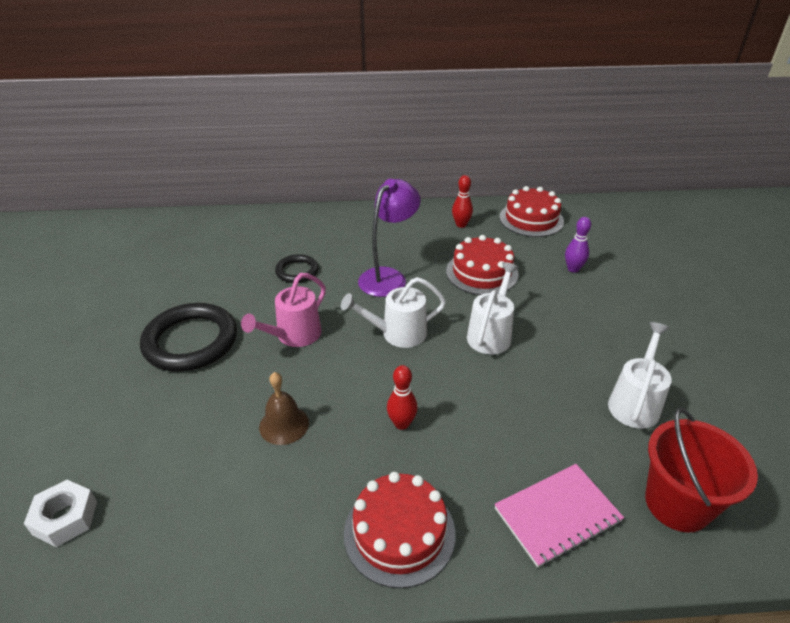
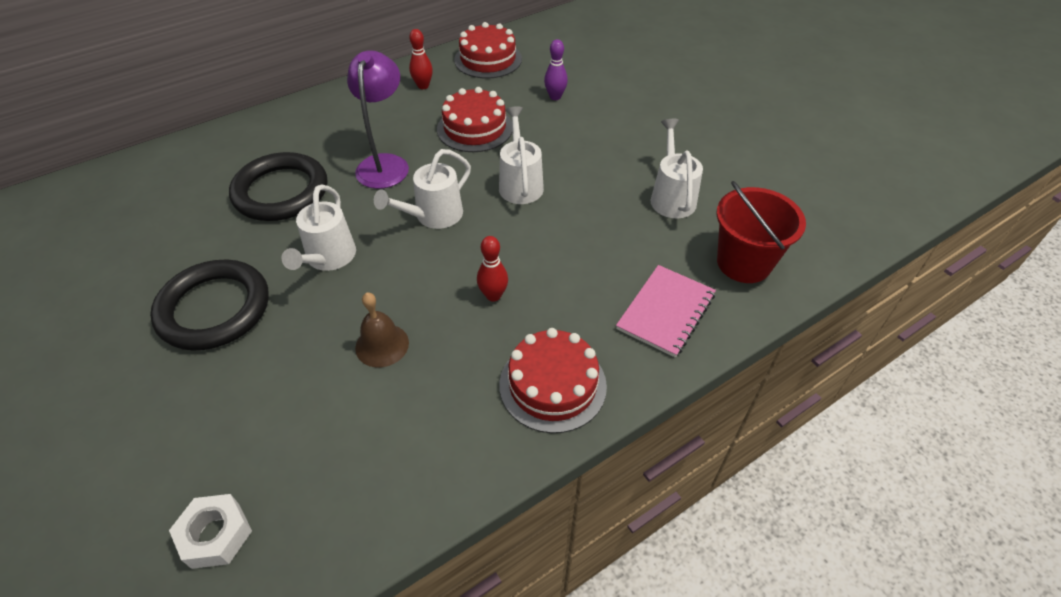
camera: 30 degrees left, 10 degrees up
pink watering can [241,273,326,347] -> white watering can [281,185,356,271]
black ring [275,254,319,283] -> black ring [229,152,328,221], size x1.88

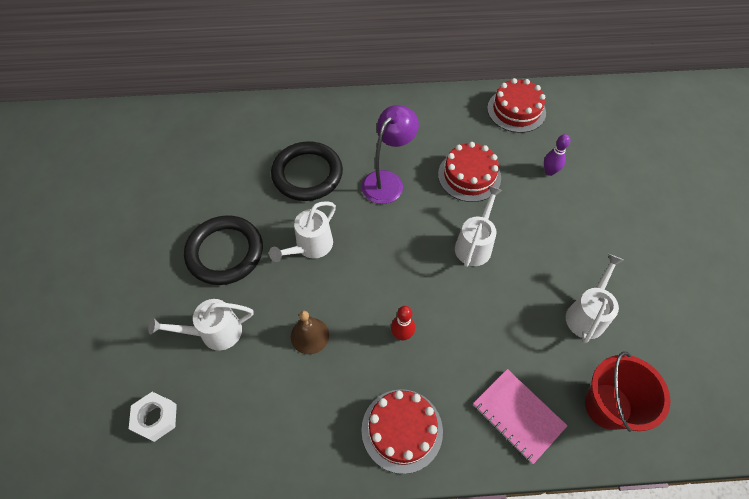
camera: 30 degrees right, 10 degrees up
white watering can [374,149,471,229] -> white watering can moved to [148,299,253,351]
red bowling pin [409,29,433,89] -> none
pink notebook [616,265,716,357] -> pink notebook turned 75 degrees clockwise [473,369,568,464]

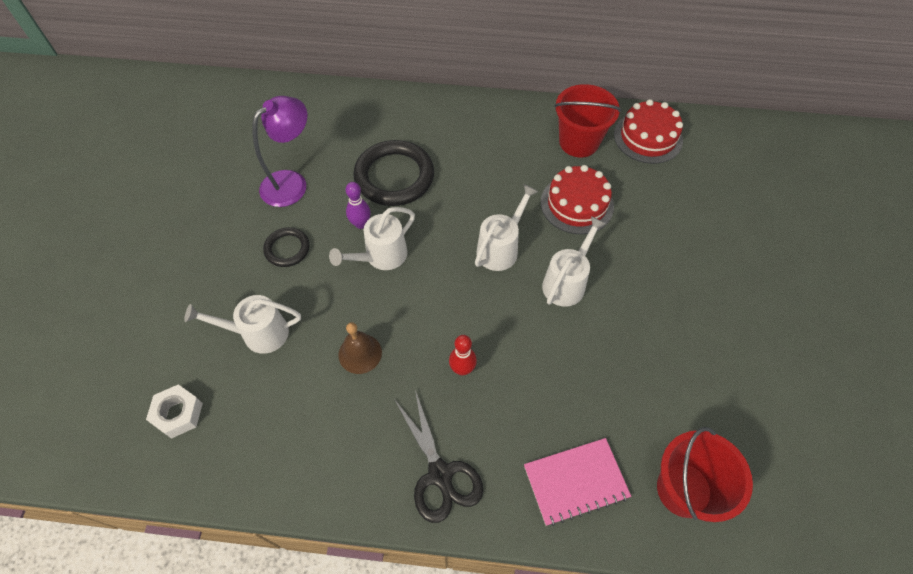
camera: 10 degrees right, 0 degrees up
black ring [184,215,263,285] -> black ring [263,227,310,267], size x0.53
red cake [361,389,443,474] -> black scissors [394,390,483,523]
purple lamp [362,105,419,204] -> purple lamp moved to [252,96,307,207]
pink notebook [473,369,568,464] -> pink notebook turned 75 degrees counterclockwise [524,438,631,526]
purple bowling pin [544,134,570,176] -> purple bowling pin moved to [346,182,371,229]
white watering can [566,254,624,343] -> white watering can moved to [475,184,538,271]
none -> red bucket [554,84,621,157]

